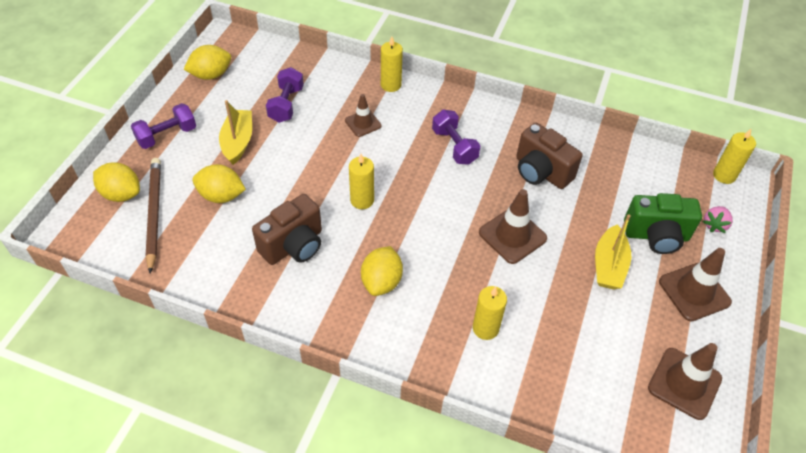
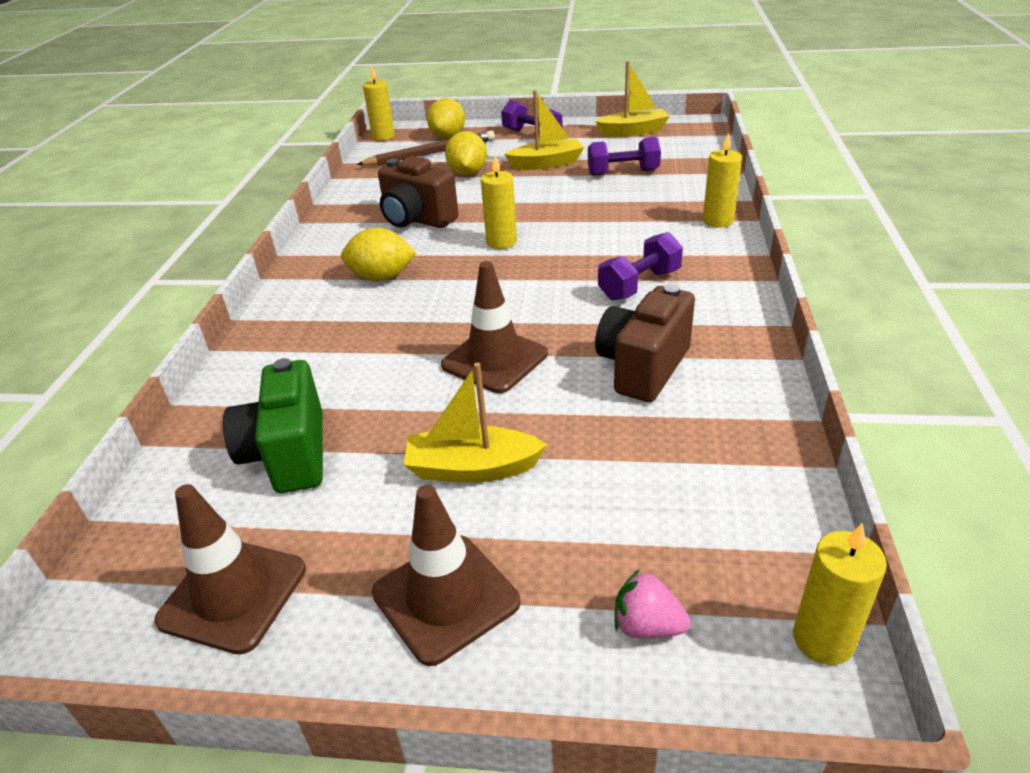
camera: 80 degrees right, 15 degrees down
yellow lemon [183,45,231,80] -> yellow boat [595,61,670,137]
brown traffic cone [345,94,382,137] -> none
yellow candle [473,286,507,340] -> yellow candle moved to [363,66,395,140]
green camera [624,193,702,254] -> green camera moved to [223,358,323,493]

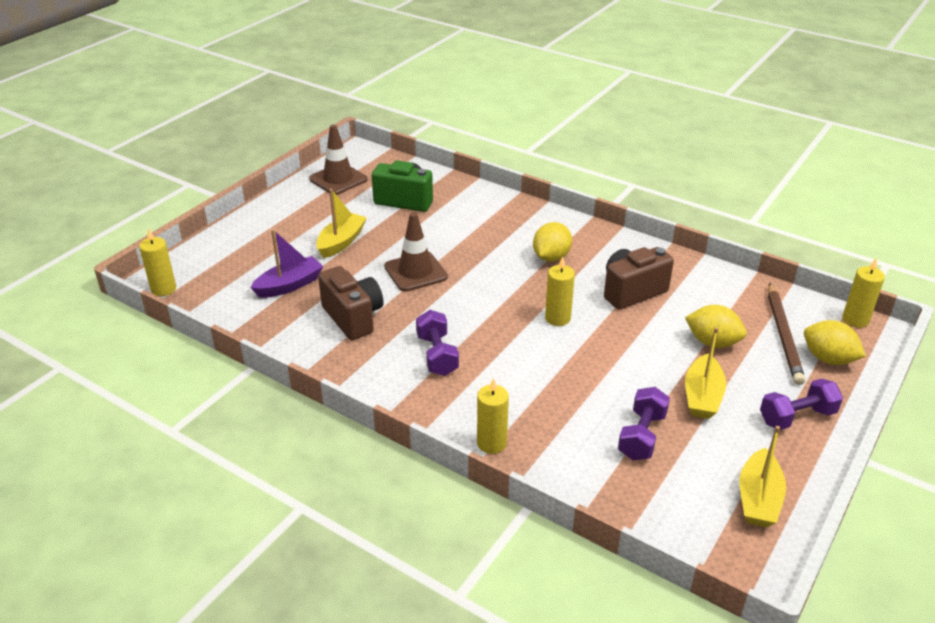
camera: 115 degrees right, 0 degrees up
brown traffic cone [372,485,520,666] -> none
pink strawberry [615,569,691,638] -> none
none -> purple boat [250,229,323,298]

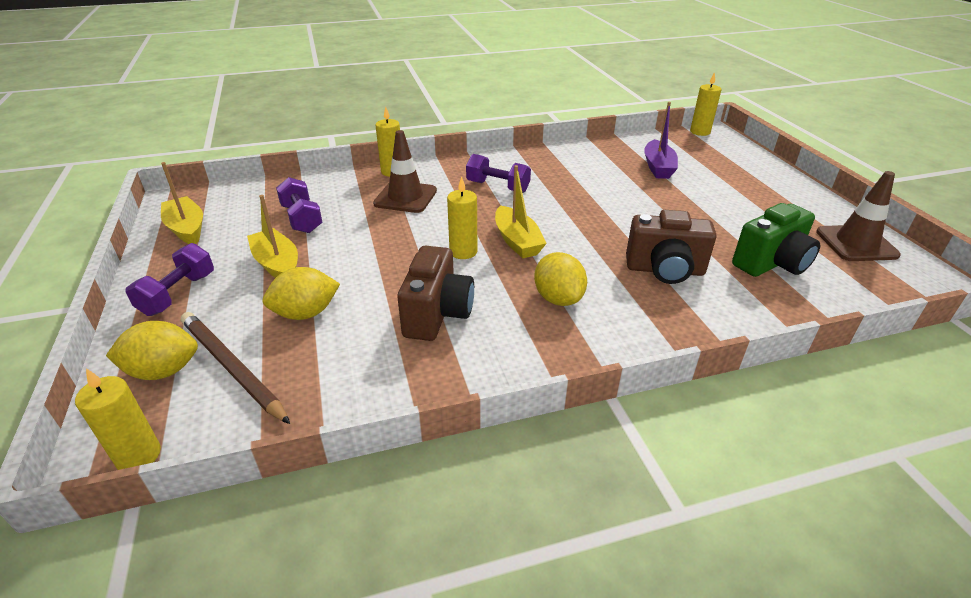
camera: 130 degrees right, 0 degrees up
yellow boat [316,189,367,258] -> yellow boat moved to [495,165,547,258]
brown camera [318,266,384,340] -> brown camera moved to [626,210,716,284]
brown traffic cone [384,213,448,292] -> brown traffic cone moved to [373,130,437,213]

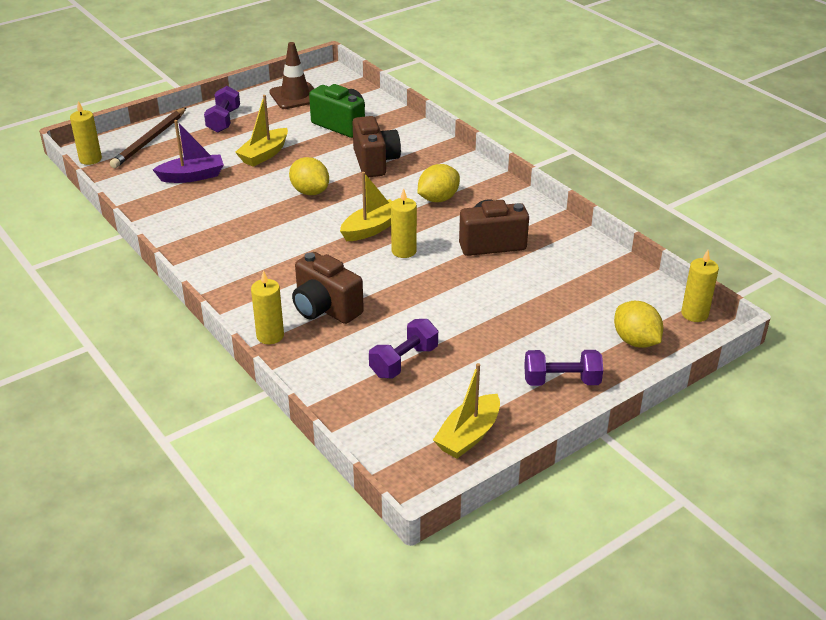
camera: 110 degrees left, 0 degrees up
brown pencil [181,312,290,424] -> brown pencil moved to [110,107,187,168]
yellow boat [247,195,298,278] -> yellow boat moved to [235,95,288,167]
yellow lemon [262,267,340,320] -> yellow lemon moved to [289,157,329,195]
brown traffic cone [373,130,437,213] -> brown camera [292,252,364,324]
purple dumbbell [466,154,531,193] -> purple dumbbell moved to [204,86,240,133]

